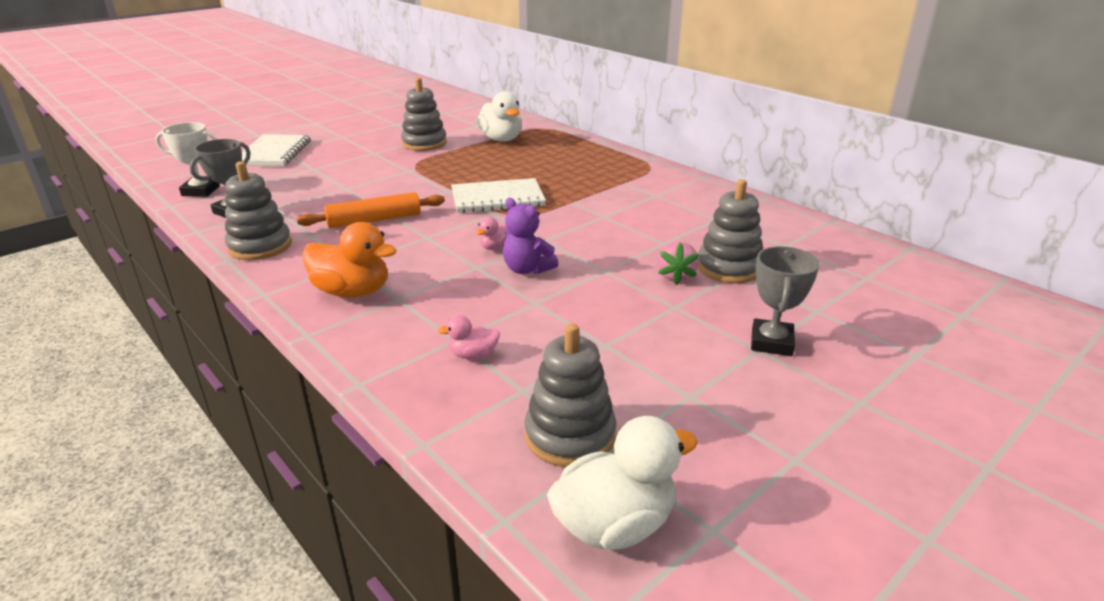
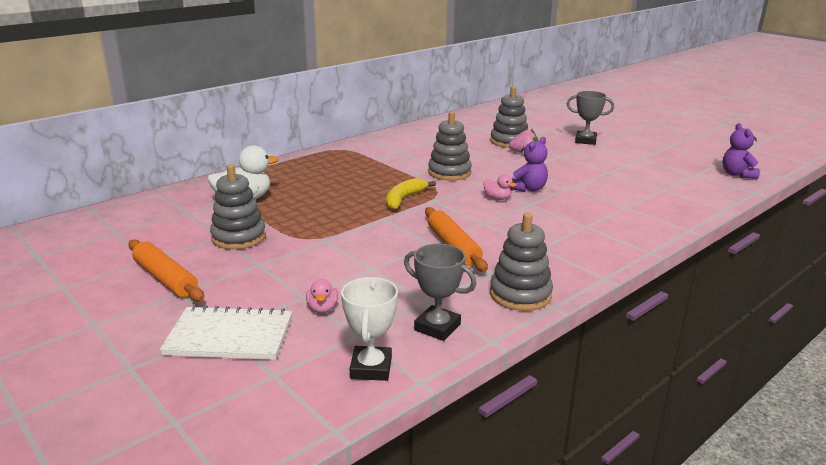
camera: 90 degrees left, 5 degrees down
orange duck [302,222,397,298] -> none
pink duck [437,315,500,359] -> pink duck moved to [306,278,338,313]
white notebook [451,178,546,213] -> yellow banana [386,178,436,210]
grey stacking toy [524,323,616,467] -> grey stacking toy moved to [428,111,472,181]
white duck [547,416,698,549] -> purple teddy bear [723,123,760,179]
none -> orange rolling pin [128,239,204,301]

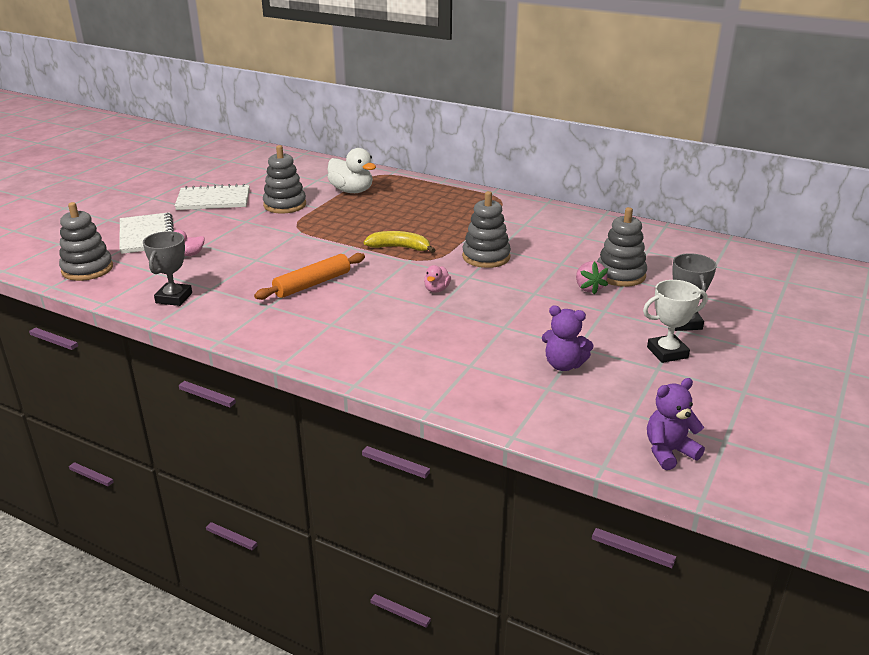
camera: 70 degrees right, 5 degrees up
orange rolling pin [128,239,204,301] -> white notebook [175,184,250,210]
white trophy [341,277,398,381] -> white trophy moved to [643,280,708,363]
grey stacking toy [490,213,553,311] -> grey stacking toy moved to [59,202,113,281]
purple teddy bear [510,137,548,192] -> purple teddy bear moved to [542,305,594,371]

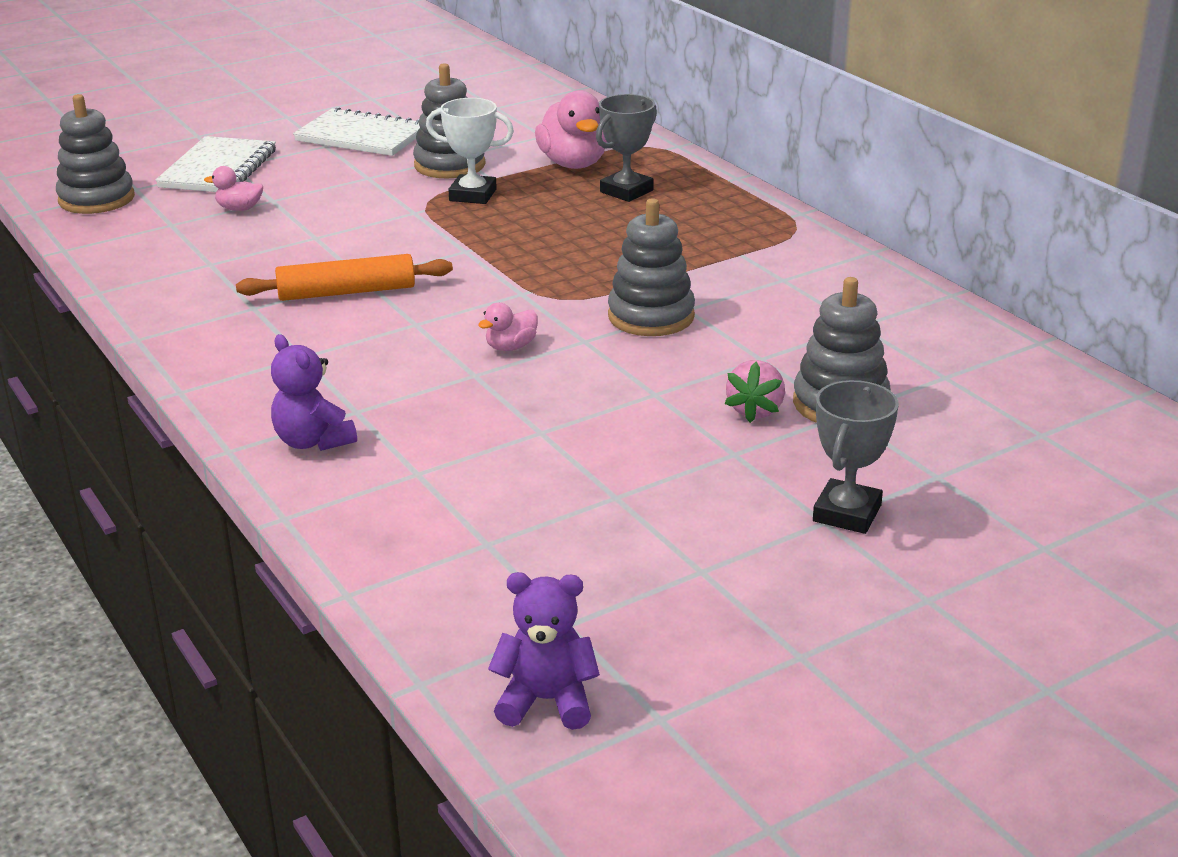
camera: 30 degrees right, 0 degrees up
grey trophy [143,231,192,306] -> grey trophy moved to [596,94,657,202]
white duck [328,148,376,193] -> pink duck [535,90,607,169]
yellow banana [364,231,435,253] -> none
purple teddy bear [542,305,594,371] -> purple teddy bear moved to [271,334,357,451]
white trophy [643,280,708,363] -> white trophy moved to [426,98,514,204]

